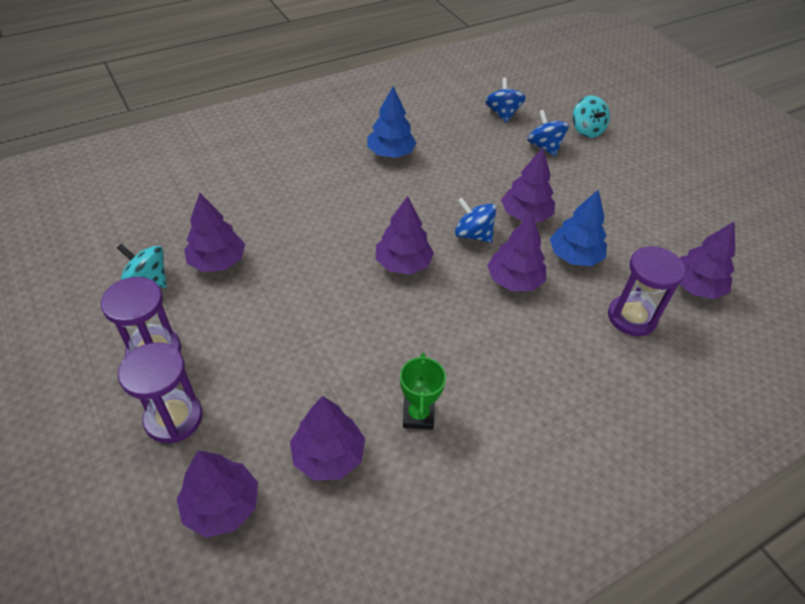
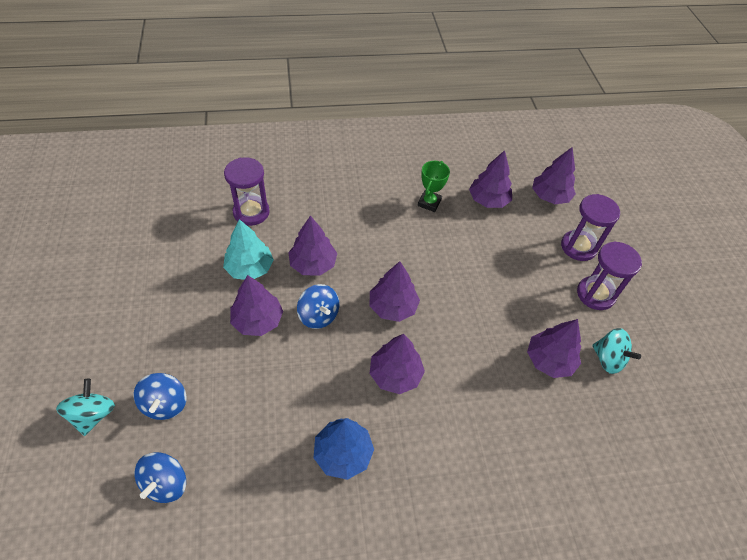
camera: 160 degrees left, 5 degrees up
blue tree [550,189,607,266] -> turquoise tree [223,219,274,280]
purple tree [679,221,735,299] -> purple tree moved to [369,334,425,394]

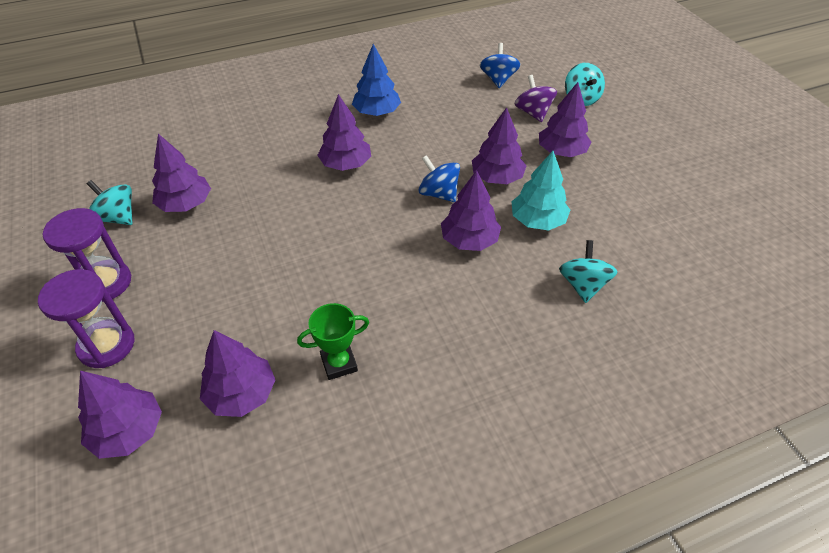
camera: 170 degrees right, 5 degrees down
blue spinning top [134,373,186,420] -> purple spinning top [515,75,557,122]
purple hourglass [224,157,270,226] -> turquoise spinning top [559,240,618,303]
purple tree [370,261,420,322] -> purple tree moved to [539,82,591,157]
green trophy [418,161,450,212] -> green trophy turned 60 degrees clockwise [297,303,369,380]

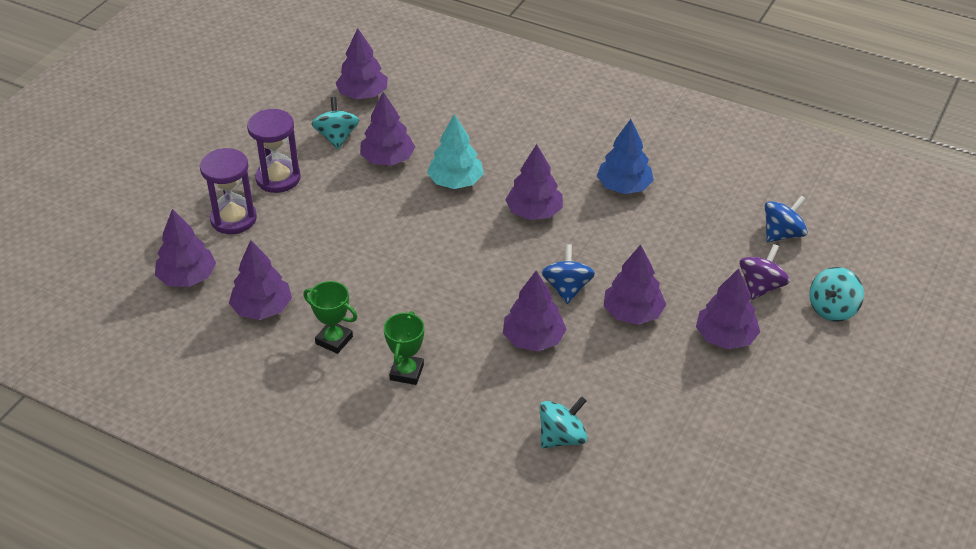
camera: 50 degrees right, 5 degrees down
turquoise tree [511,151,570,230] -> turquoise tree moved to [427,114,484,189]
none -> purple tree [335,28,388,99]
none -> green trophy [384,311,424,385]

